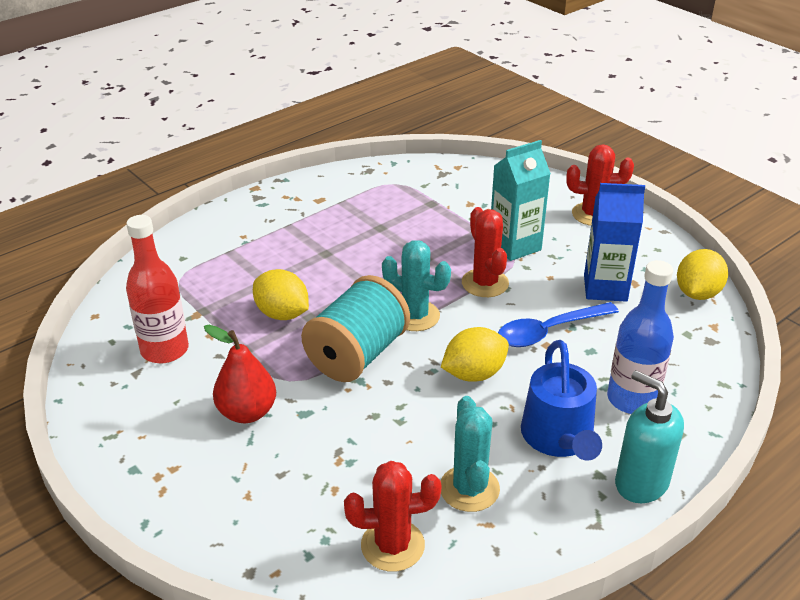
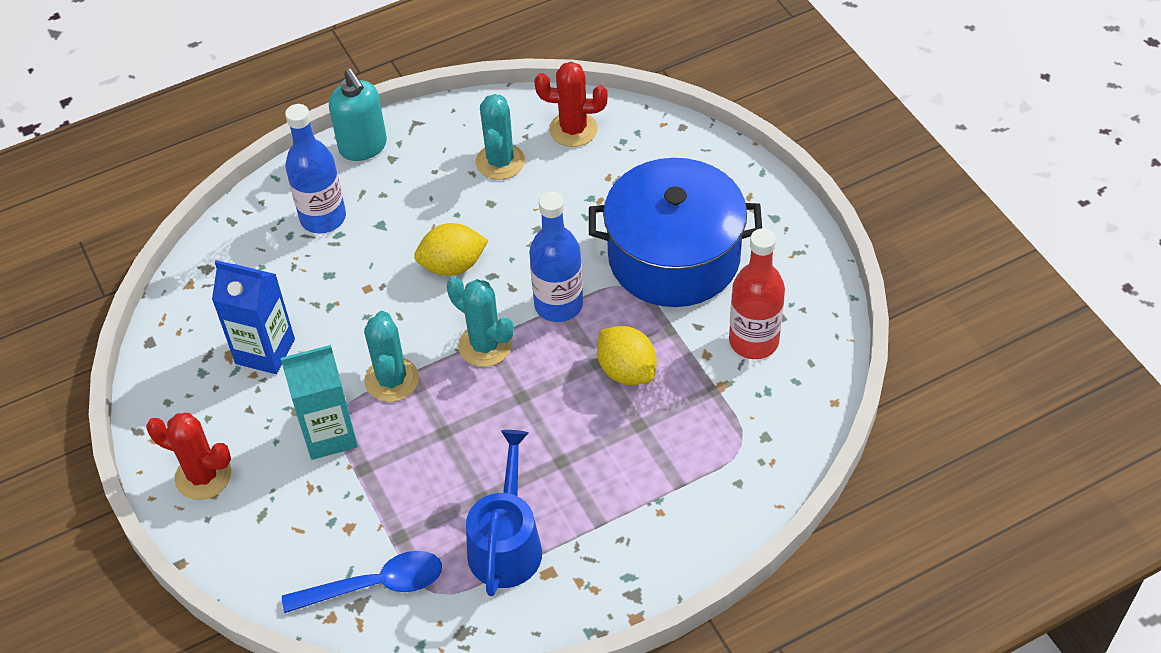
camera: 165 degrees left, 15 degrees up
red pear [204,325,276,423] -> blue pot [589,158,762,307]
turquoise spool [301,275,410,382] -> blue bottle [529,192,583,322]
red cactus [462,207,509,297] -> turquoise cactus [364,311,419,402]
blue spoon [498,302,619,347] -> blue spoon moved to [282,551,442,613]
blue watering can [521,340,602,461] -> blue watering can moved to [466,430,542,596]
yellow lemon [677,249,728,300] -> none

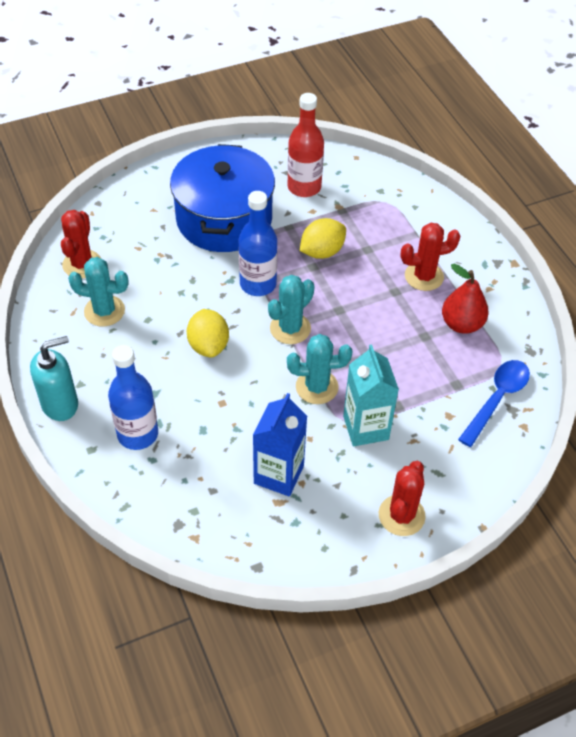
camera: 90 degrees left, 0 degrees up
blue spoon [282,551,442,613] -> blue spoon turned 45 degrees clockwise [458,360,530,447]
blue watering can [466,430,542,596] -> red pear [442,264,489,334]
none -> red cactus [401,223,460,291]

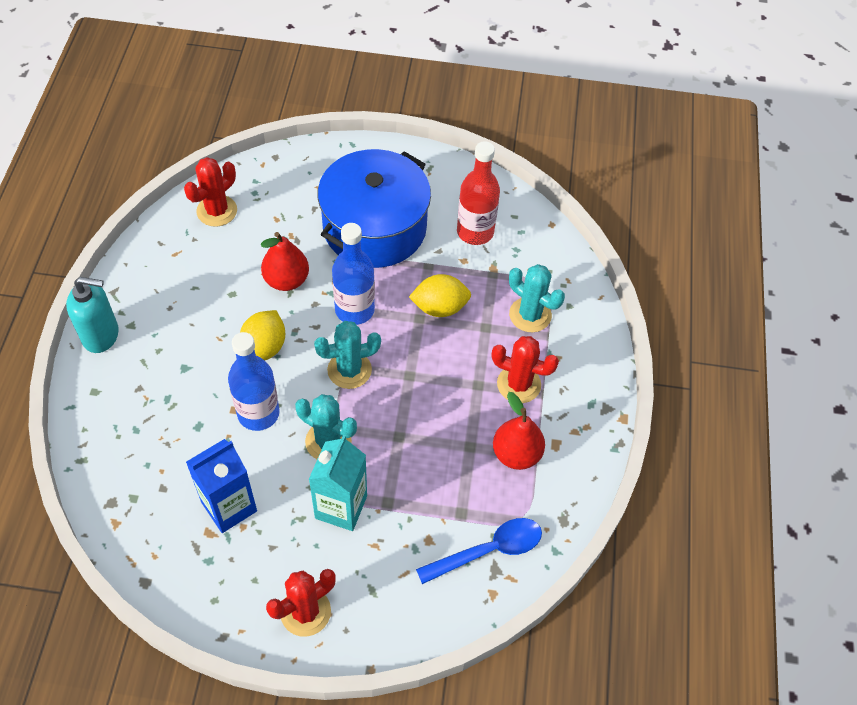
camera: 30 degrees right, 5 degrees up
turquoise cactus [68,257,128,327] -> turquoise cactus moved to [509,264,565,332]
blue bottle [108,345,158,450] -> blue bottle moved to [228,332,280,431]
none -> red pear [261,232,309,291]

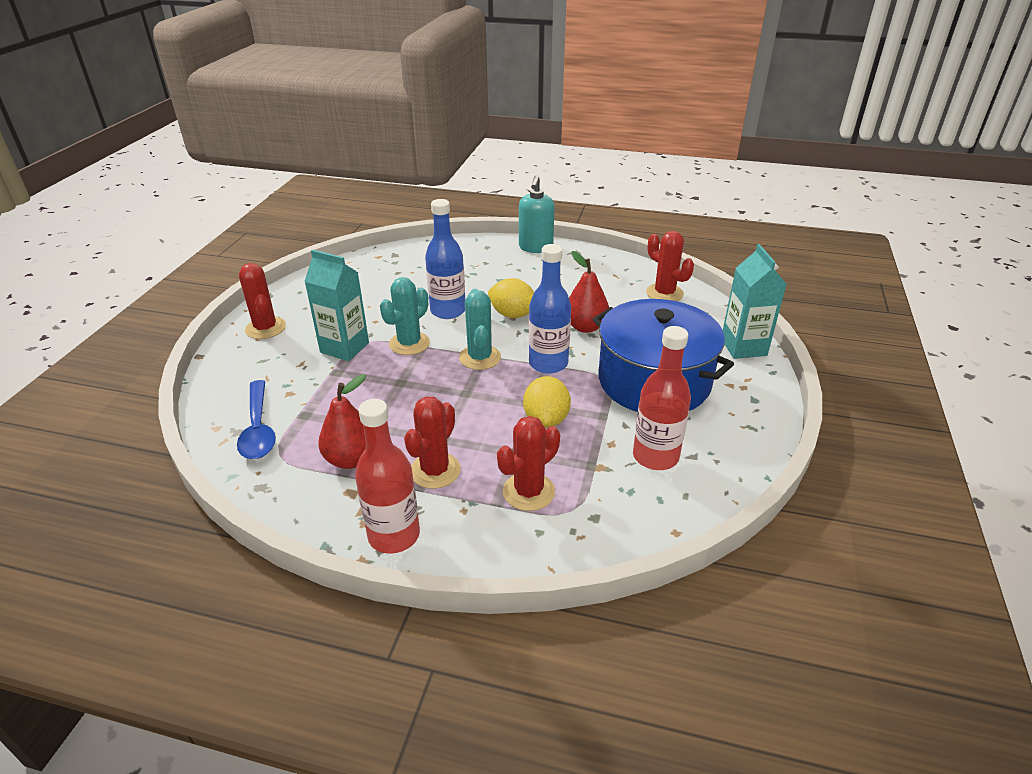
camera: 100 degrees right, 20 degrees down
blue carton [186,439,257,533] -> none
turquoise cactus [509,264,565,332] -> red cactus [497,416,560,511]
none -> red bottle [355,399,420,554]
none -> turquoise carton [723,244,786,359]

